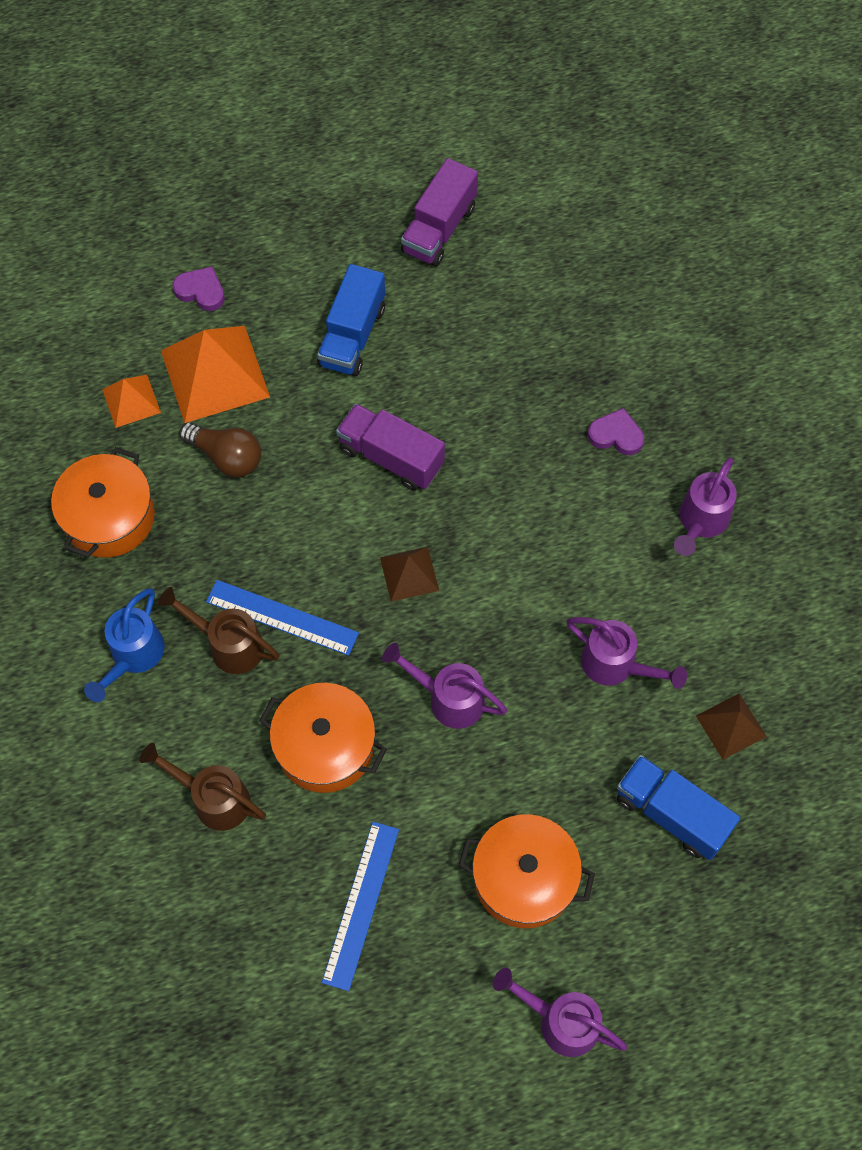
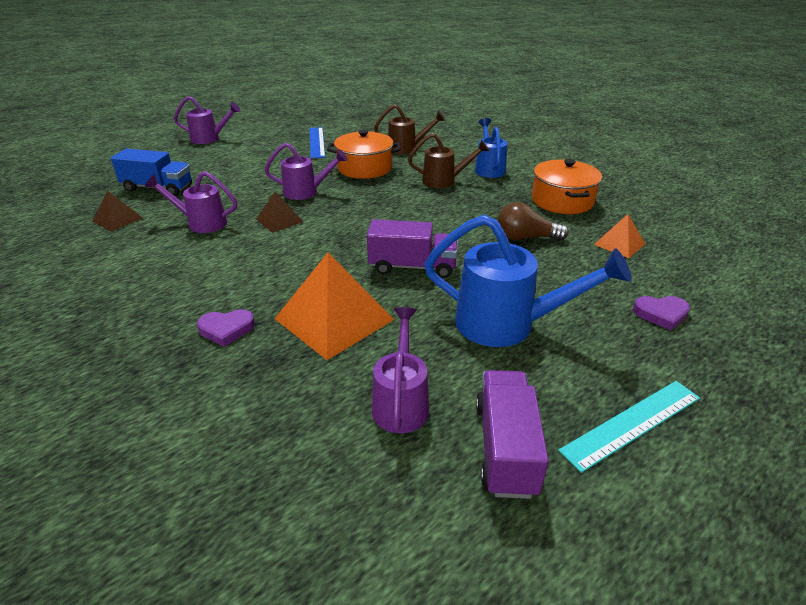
camera: 155 degrees right, 30 degrees down
orange pyramid [161,326,270,423] -> orange pyramid moved to [275,253,395,360]
blue ruler [206,580,359,656] -> none
blue truck [317,264,385,376] -> blue watering can [424,215,632,347]
brown pyramid [380,547,439,602] -> brown pyramid moved to [256,192,303,233]
orange pot [459,814,595,928] -> none
purple watering can [674,457,737,556] -> purple watering can moved to [372,307,429,433]
none -> turquoise ruler [558,381,700,473]

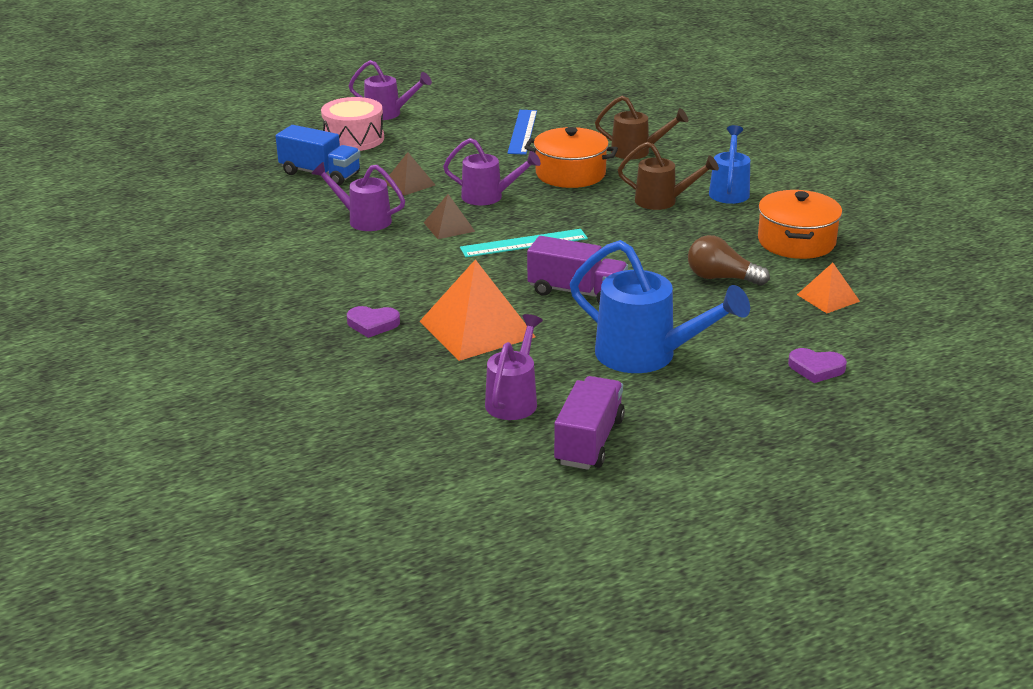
camera: 15 degrees right, 5 degrees down
brown pyramid [93,190,143,232] -> brown pyramid moved to [385,152,435,196]
turquoise ruler [558,381,700,473] -> turquoise ruler moved to [460,229,588,257]
none -> pink drum [321,97,384,151]

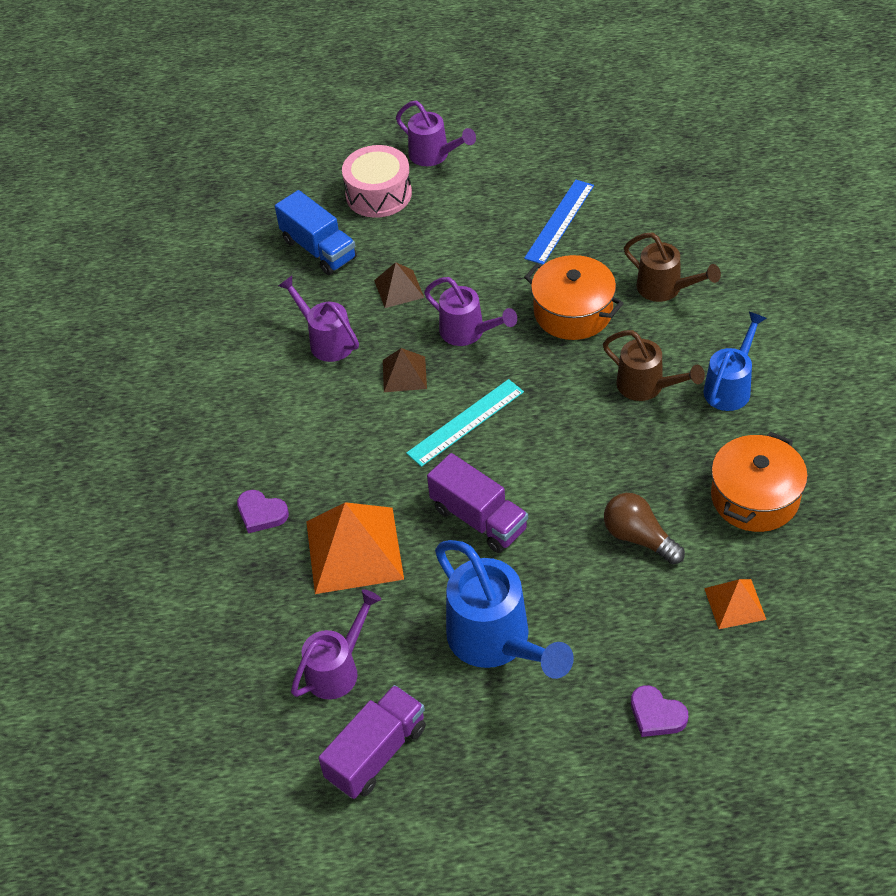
camera: 25 degrees right, 20 degrees up
turquoise ruler [460,229,588,257] -> turquoise ruler turned 45 degrees counterclockwise [406,379,524,467]

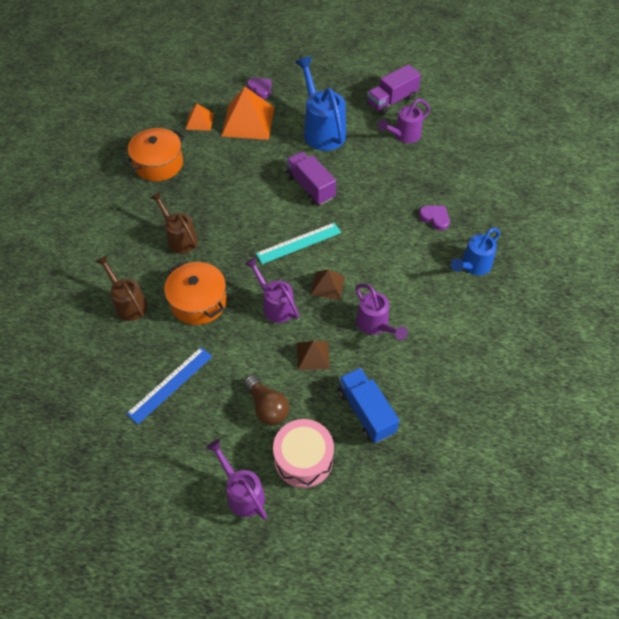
camera: 170 degrees left, 5 degrees up
orange pyramid [306,502,404,594] -> orange pyramid moved to [221,87,275,140]
brown light bulb [604,493,685,564] -> brown light bulb moved to [244,375,289,425]
blue watering can [703,312,767,411] -> blue watering can moved to [451,228,500,275]

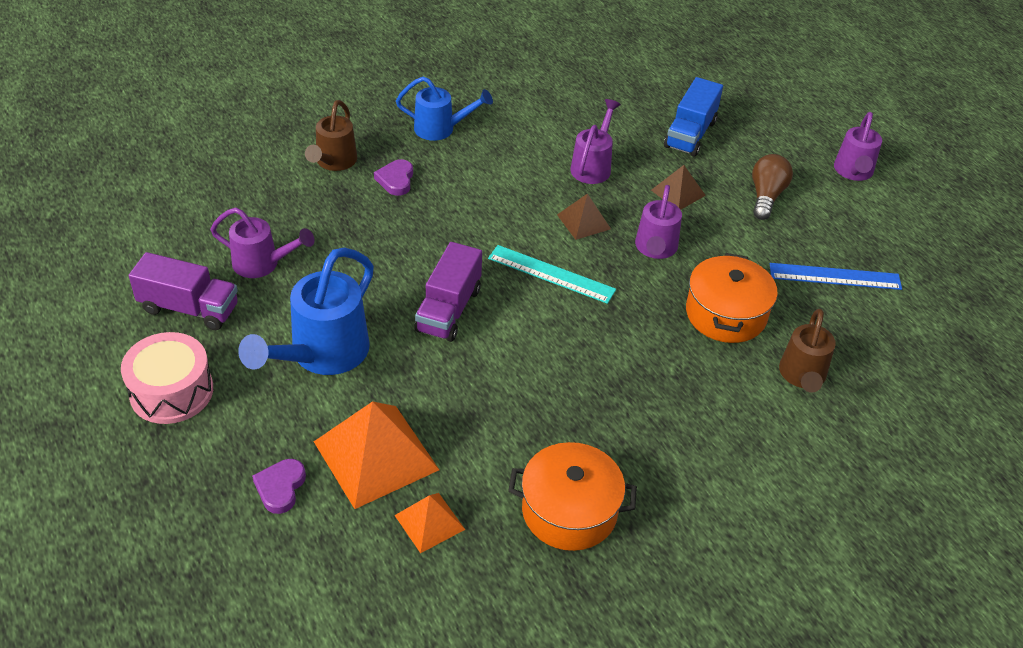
camera: 130 degrees left, 10 degrees down
brown watering can [150,192,198,254] -> brown watering can moved to [305,100,357,171]
pink drum [273,419,334,488] -> pink drum moved to [121,332,213,424]

